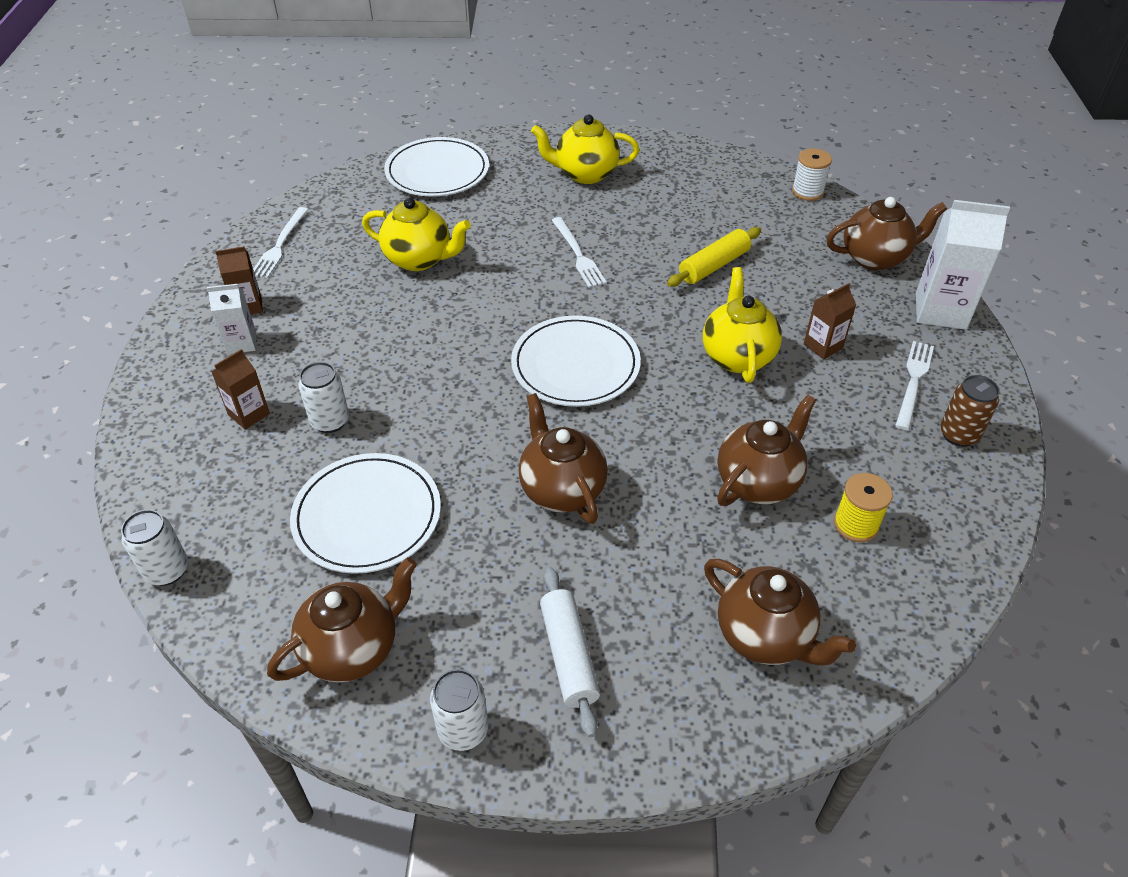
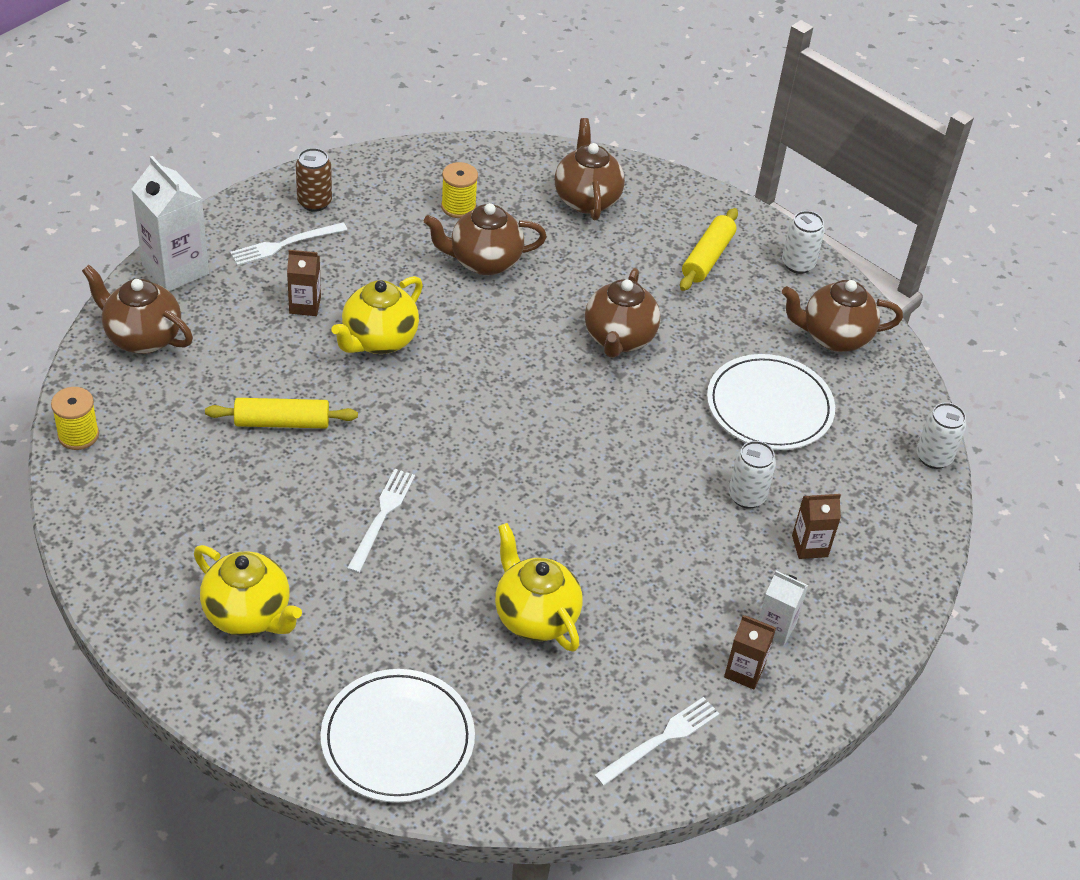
camera: 145 degrees left, 0 degrees up
white plate [511,315,641,407] -> none
white rolling pin [540,567,600,737] -> yellow rolling pin [680,208,738,291]
white spool [792,148,832,201] -> yellow spool [51,387,99,450]

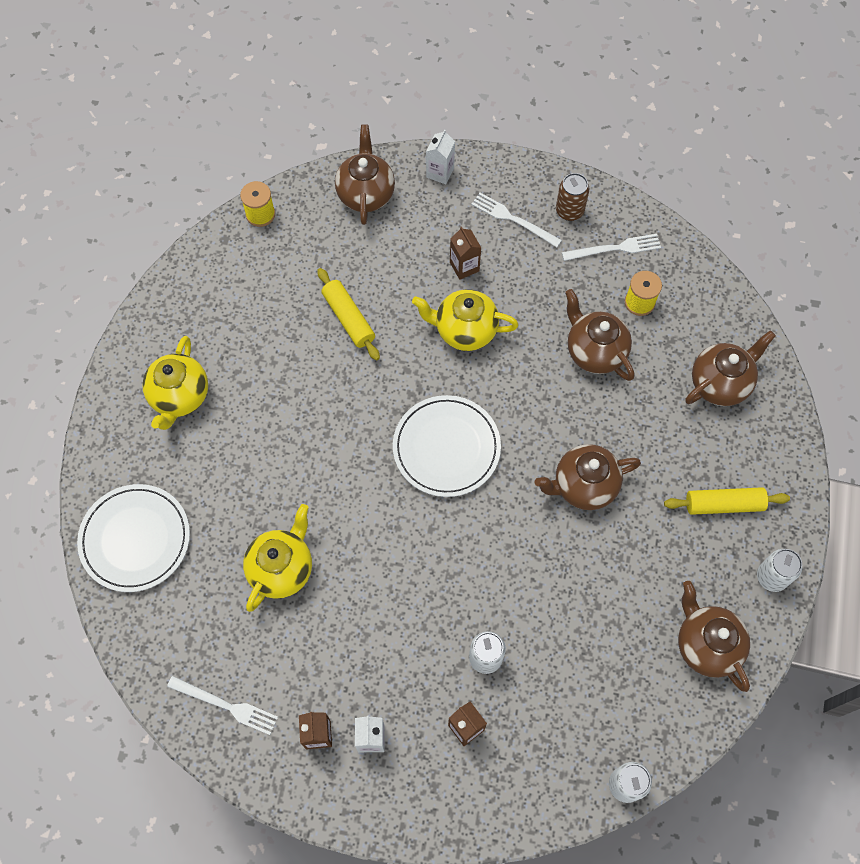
camera: 65 degrees right, 20 degrees up
white carton [132,156,209,291] -> white carton [426,129,455,184], size x0.56
white fork [347,469,415,573] -> white fork moved to [562,234,661,261]
white plate [707,354,835,450] -> white plate moved to [393,395,501,497]

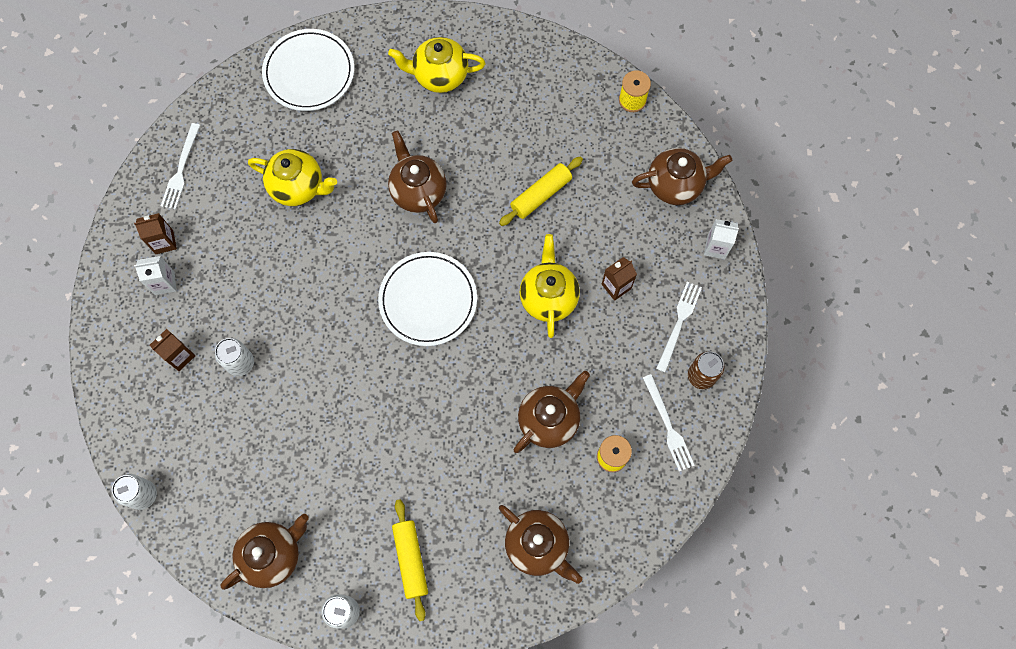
camera: 80 degrees right, 5 degrees up
brown teapot [535,444,641,510] -> brown teapot moved to [388,131,447,223]

